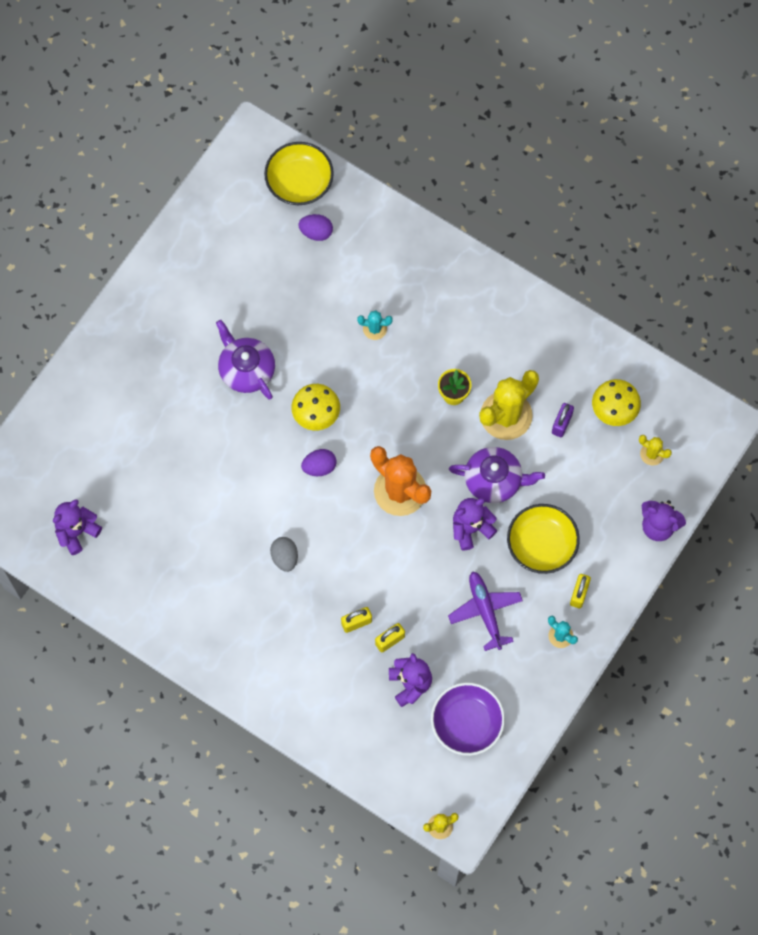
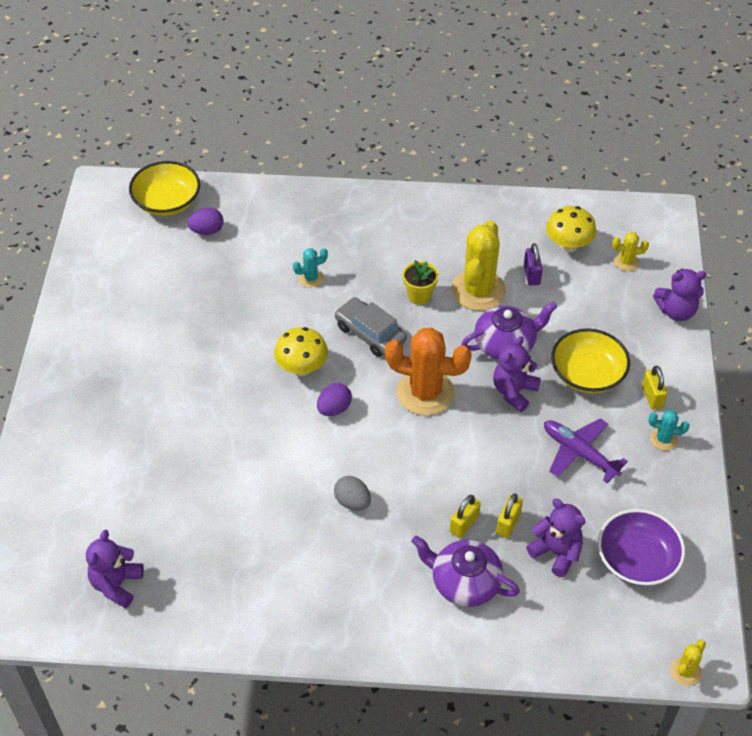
camera: 30 degrees left, 20 degrees down
purple teapot [216,320,275,400] -> purple teapot moved to [411,535,520,607]
none -> grey car [335,297,407,357]

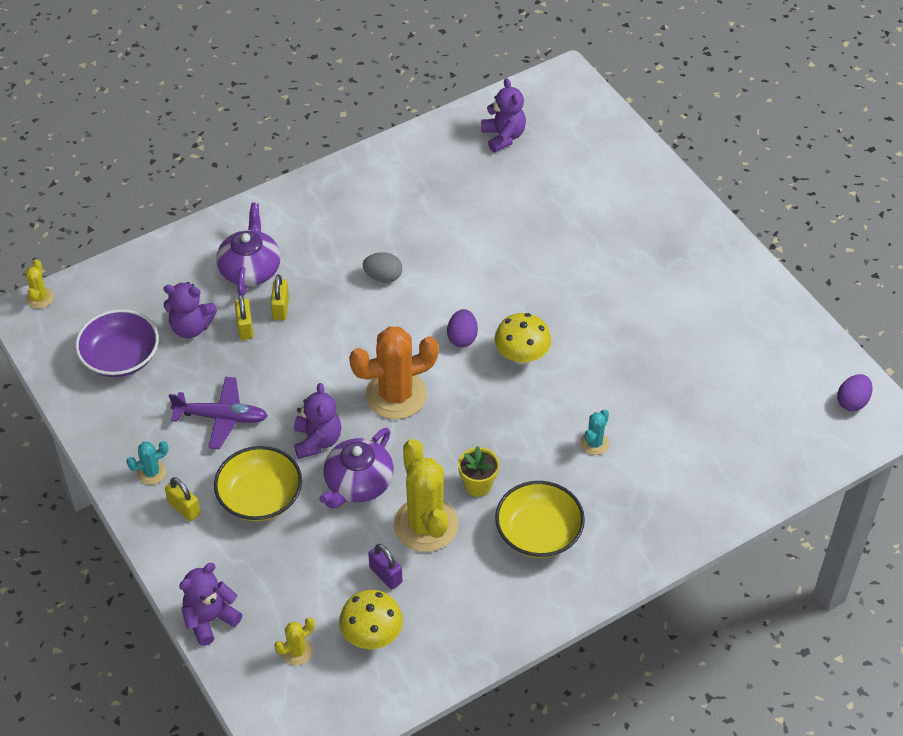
camera: 145 degrees right, 0 degrees up
yellow bowl [129,161,200,216] -> yellow bowl moved to [495,481,585,558]
purple egg [188,208,224,235] -> purple egg moved to [837,374,873,411]
grey car [335,297,407,357] -> none
purple teapot [411,535,520,607] -> purple teapot turned 75 degrees counterclockwise [216,203,281,296]

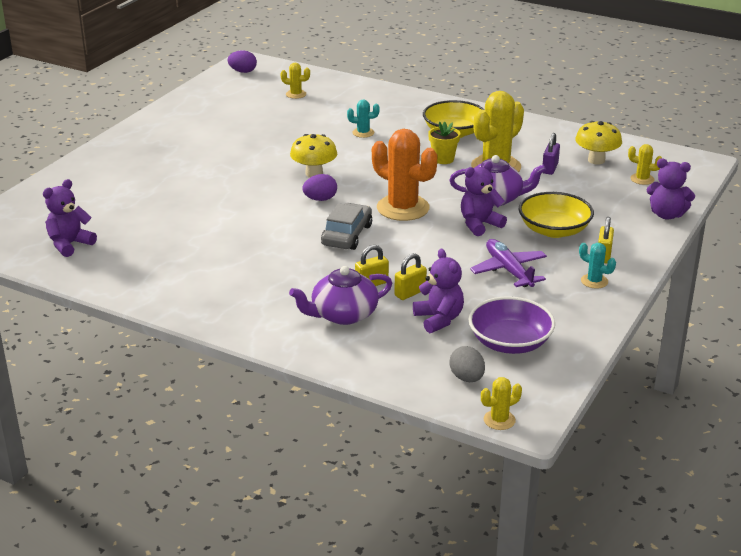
camera: 120 degrees left, 20 degrees down
grey egg [363,252,402,283] -> grey egg moved to [449,346,485,382]
none -> yellow cactus [280,63,310,99]
none -> grey car [321,203,372,250]

